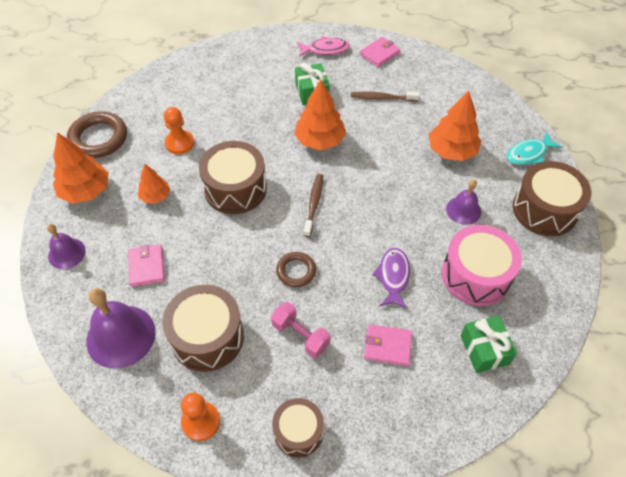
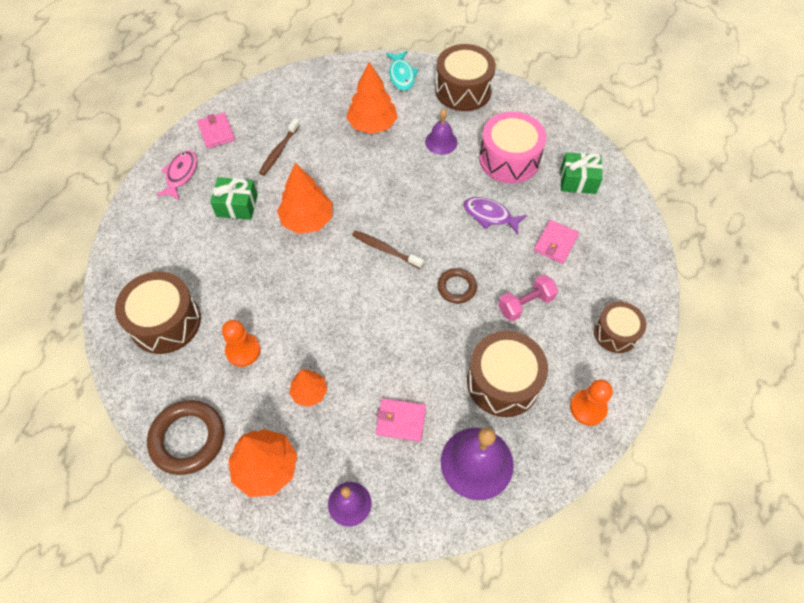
camera: 70 degrees left, 5 degrees up
brown drum [199,141,267,214] -> brown drum moved to [115,271,201,354]

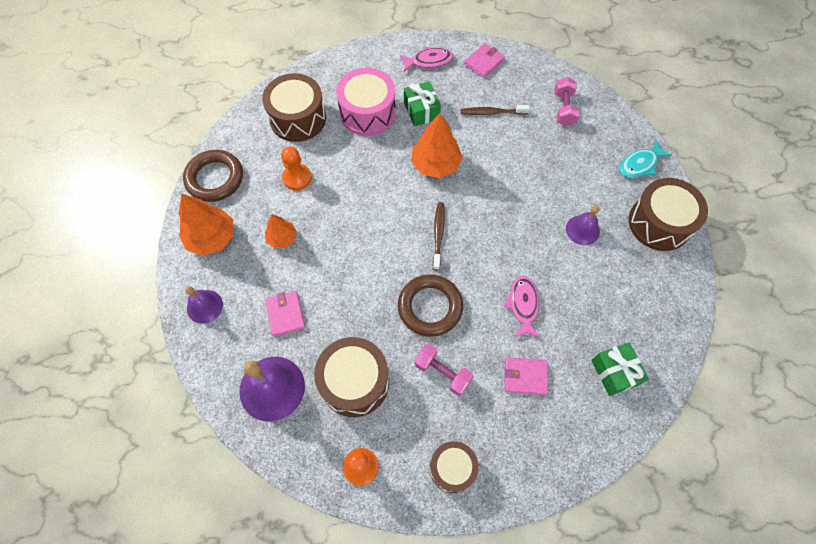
camera: 65 degrees right, 5 degrees up
orange tree [346,62,398,134] -> none
brown ring [437,268,477,304] -> brown ring [398,274,463,337], size x1.70
purple fish [463,197,527,235] -> pink fish [504,276,540,338]
pink drum [479,112,546,184] -> pink drum moved to [336,68,396,136]
none -> pink dumbbell [554,77,580,126]

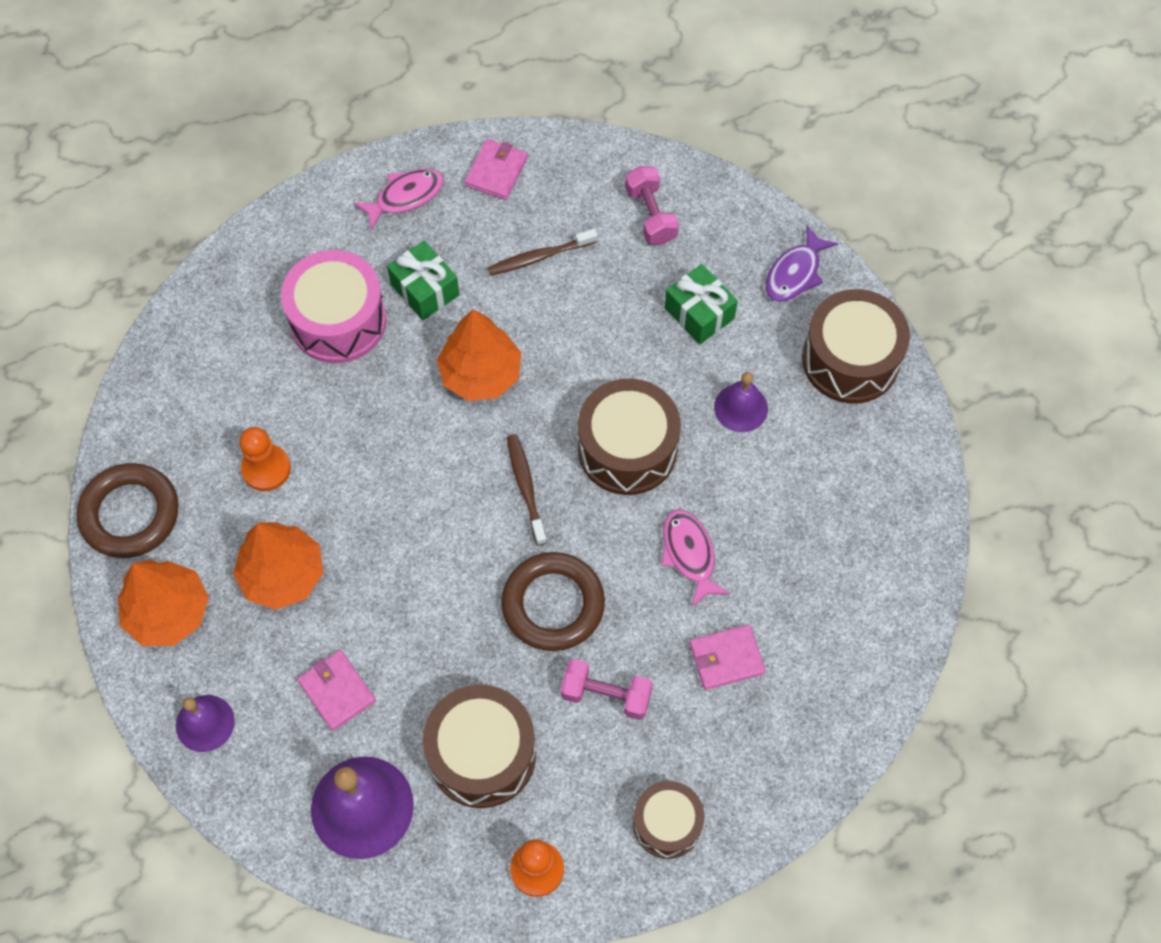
camera: 20 degrees left, 0 degrees up
brown drum [262,73,326,142] -> brown drum moved to [578,378,681,495]
orange tree [265,214,297,248] -> orange tree [233,522,323,610], size x1.69
green gift [591,342,649,396] -> green gift moved to [664,264,738,344]
turquoise fish [620,140,672,178] -> purple fish [765,225,838,302]

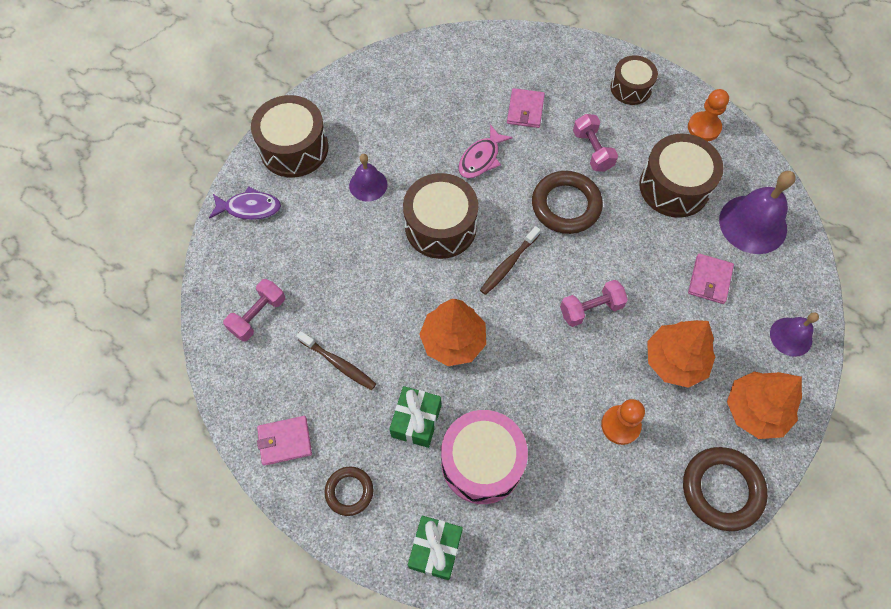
camera: 125 degrees left, 0 degrees up
pink fish [353,169,444,231] -> brown ring [325,466,373,516]
green gift [664,264,738,344] -> green gift moved to [408,516,463,580]
pink wallet [689,624,765,690] -> pink wallet turned 60 degrees clockwise [507,88,545,128]
none -> pink dumbbell [560,280,628,327]

